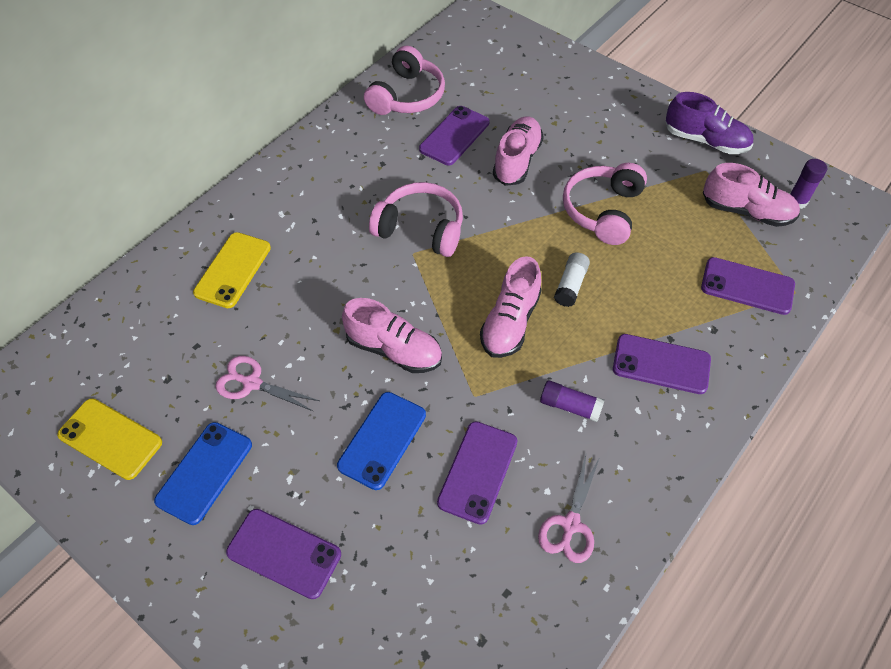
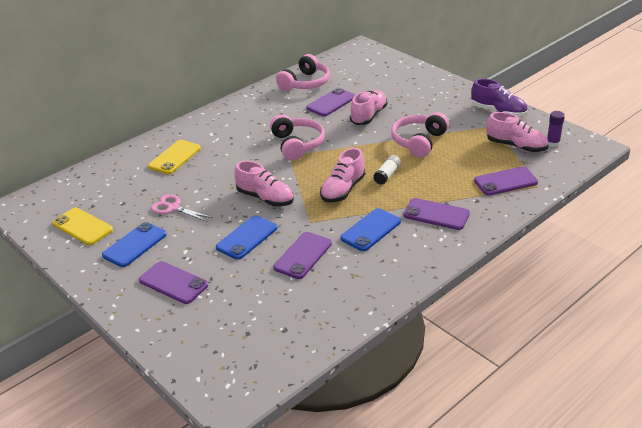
camera: 10 degrees right, 20 degrees down
pink headphones [369,182,463,257] -> pink headphones turned 45 degrees clockwise [270,114,325,160]
pink scissors [538,455,600,563] -> none
purple glue stick [540,380,605,422] -> blue phone [340,208,401,251]
purple phone [701,257,795,315] -> purple phone turned 45 degrees counterclockwise [474,166,538,196]

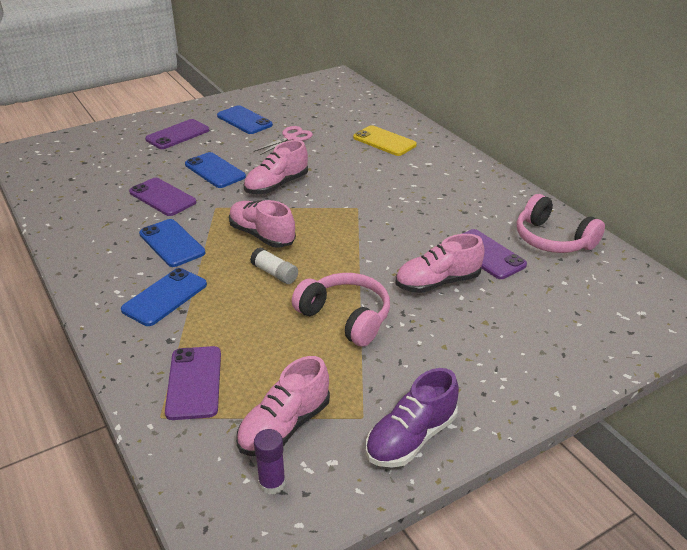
camera: 100 degrees right, 0 degrees up
yellow phone [52,208,113,245] -> none
pink headphones [270,114,325,160] -> none
pink shoe [350,90,387,125] -> pink shoe turned 120 degrees clockwise [396,234,485,293]
purple phone [404,198,470,230] -> blue phone [121,268,207,326]

